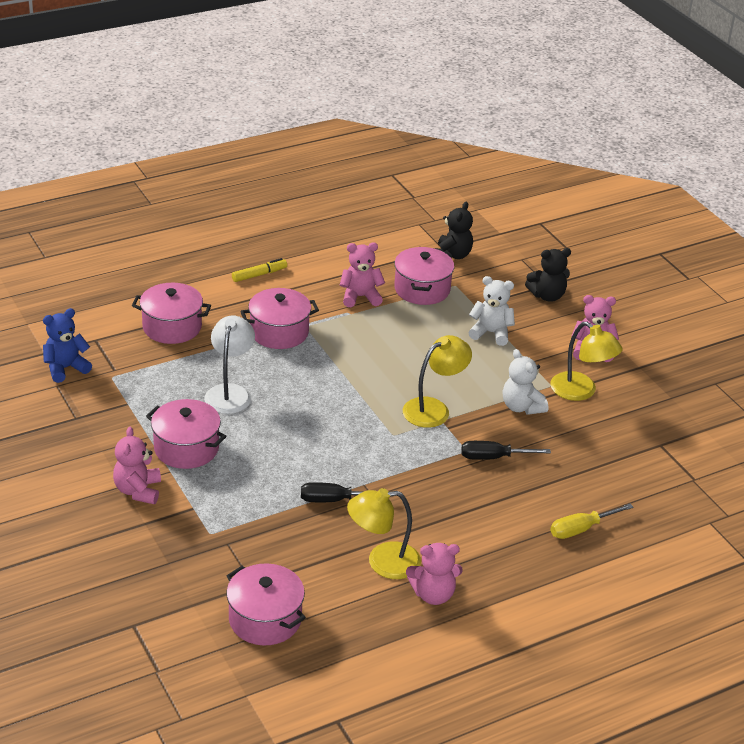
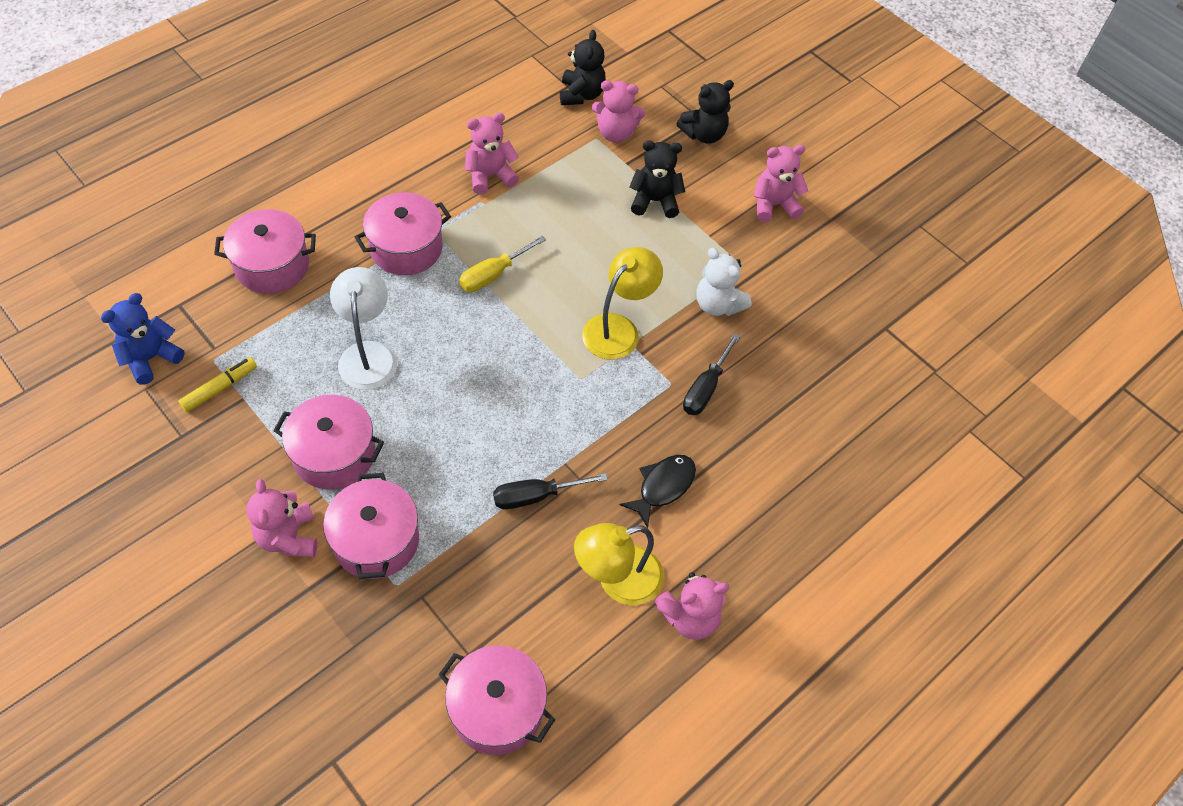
camera: 15 degrees left, 20 degrees up
yellow marker [232,258,287,282] -> yellow marker moved to [178,357,257,412]
pink pot [394,247,454,305] -> pink pot moved to [323,473,419,579]
black screwdriver [461,441,551,460] -> black screwdriver turned 45 degrees counterclockwise [683,333,740,415]
white teddy bear [468,276,515,346] -> black teddy bear [629,140,685,218]
yellow lamp [550,322,623,401] -> none
yellow screwdriver [550,504,633,539] -> yellow screwdriver moved to [459,236,546,292]
none -> pink teddy bear [592,80,645,142]
none -> black fish [619,455,696,528]

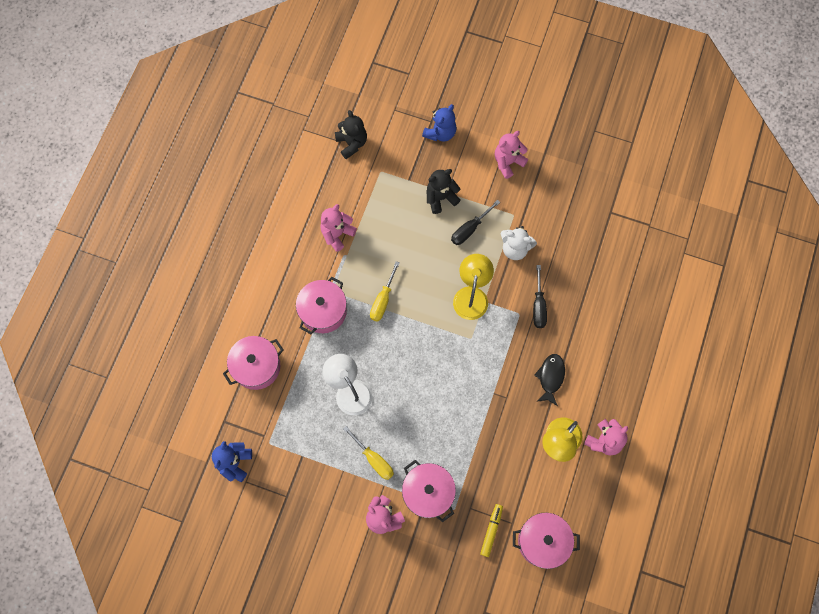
camera: 25 degrees left, 15 degrees up
yellow marker [178,357,257,412] -> yellow marker moved to [480,504,503,557]
pink pot [273,395,384,490] -> yellow screwdriver [343,426,394,480]
black screwdriver [493,473,608,509] -> black screwdriver moved to [451,200,500,245]
pink teddy bear [592,80,645,142] -> none
black teddy bear [677,80,734,144] -> blue teddy bear [422,104,457,142]

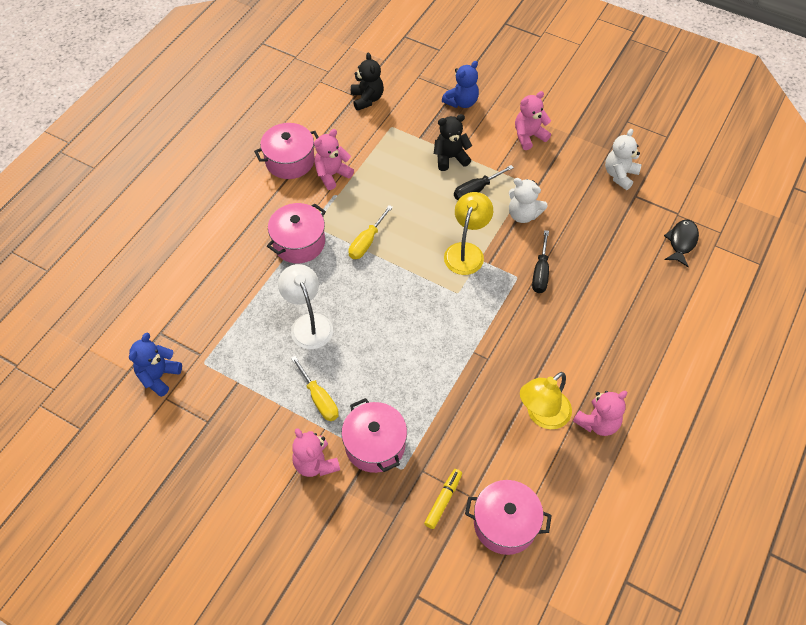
camera: 10 degrees right, 15 degrees down
pink pot [223,336,284,390] -> pink pot moved to [254,123,318,179]
black fish [534,354,565,406] -> black fish moved to [664,219,699,267]
none -> white teddy bear [605,129,641,190]

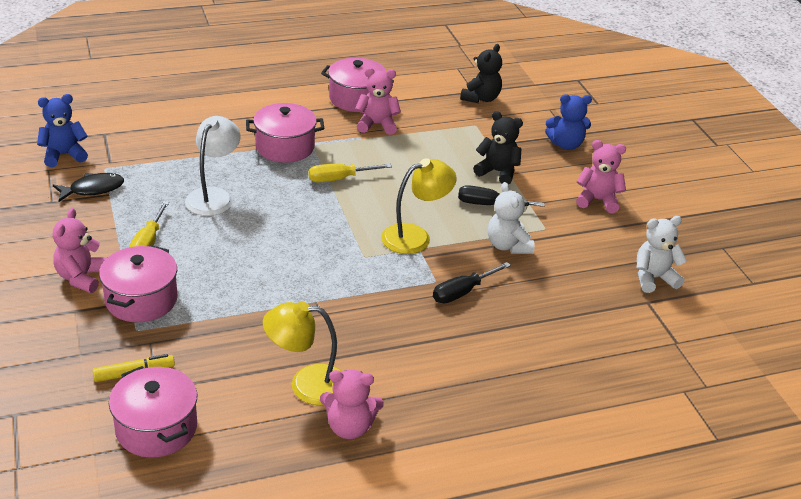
camera: 40 degrees right, 20 degrees down
black fish [664,219,699,267] -> black fish moved to [53,173,124,202]

